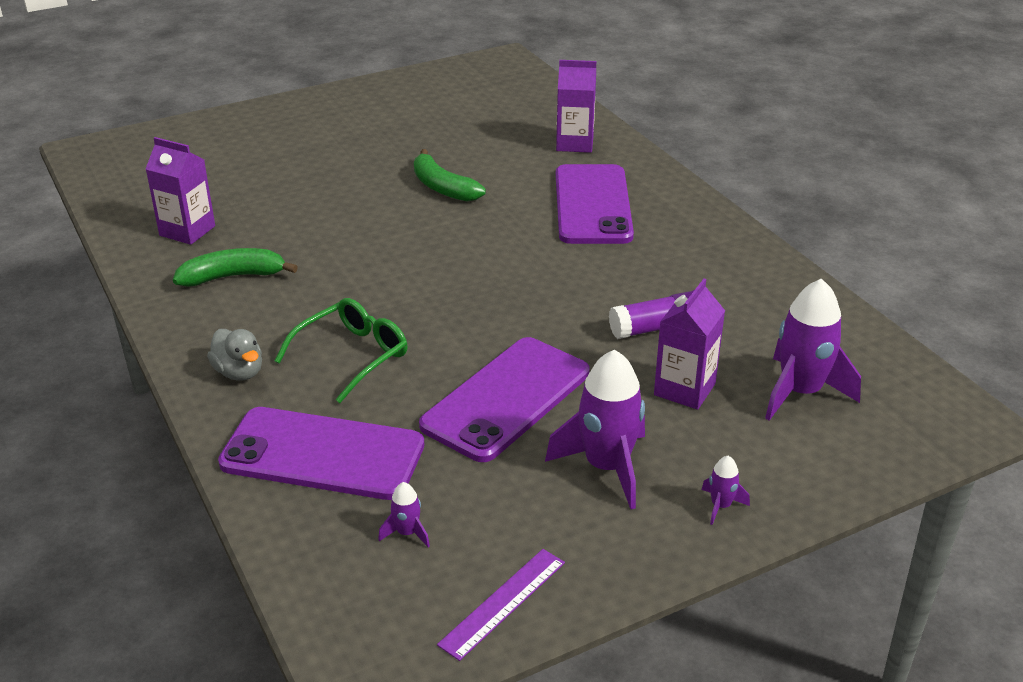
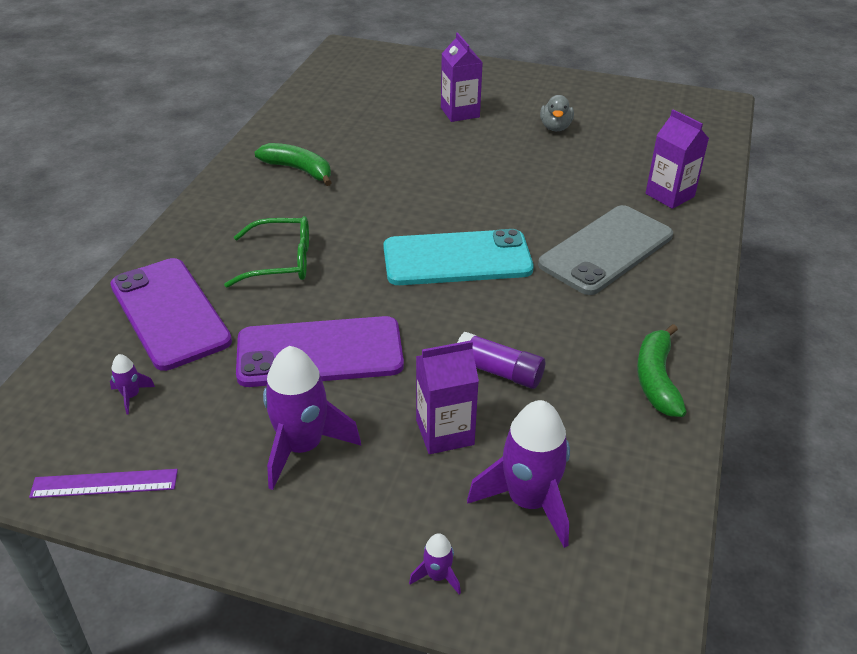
camera: 45 degrees right, 5 degrees up
purple carton [146,137,215,245] -> purple carton moved to [441,32,483,122]
grey duck [207,329,262,381] -> grey duck moved to [540,95,574,131]
green banana [414,149,486,202] -> green banana moved to [637,324,687,417]
purple phone [556,164,634,244] -> grey phone [538,205,673,295]
purple rocket [701,456,750,525] -> purple rocket moved to [409,533,461,594]
none -> turquoise phone [383,229,534,285]

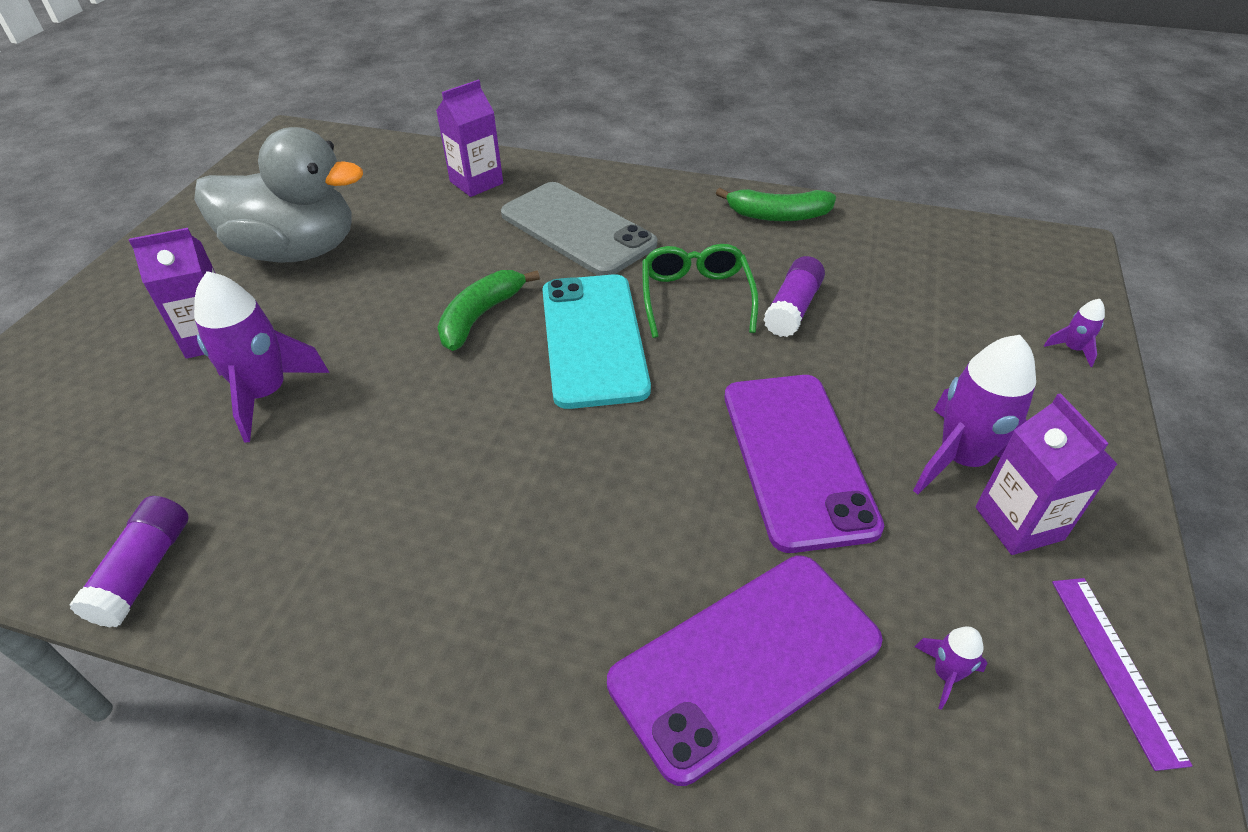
camera: 90 degrees left, 5 degrees up
green glasses [224,216,309,288] -> green glasses moved to [642,244,759,338]
green banana [255,143,332,186] -> green banana moved to [437,270,540,351]
purple carton [416,340,479,454] -> purple carton moved to [975,393,1118,555]
purple rocket [467,400,570,548] -> purple rocket moved to [194,271,330,442]
grey duck [540,95,574,131] -> grey duck [194,127,363,262], size x2.34
none -> purple glue stick [69,496,189,628]

